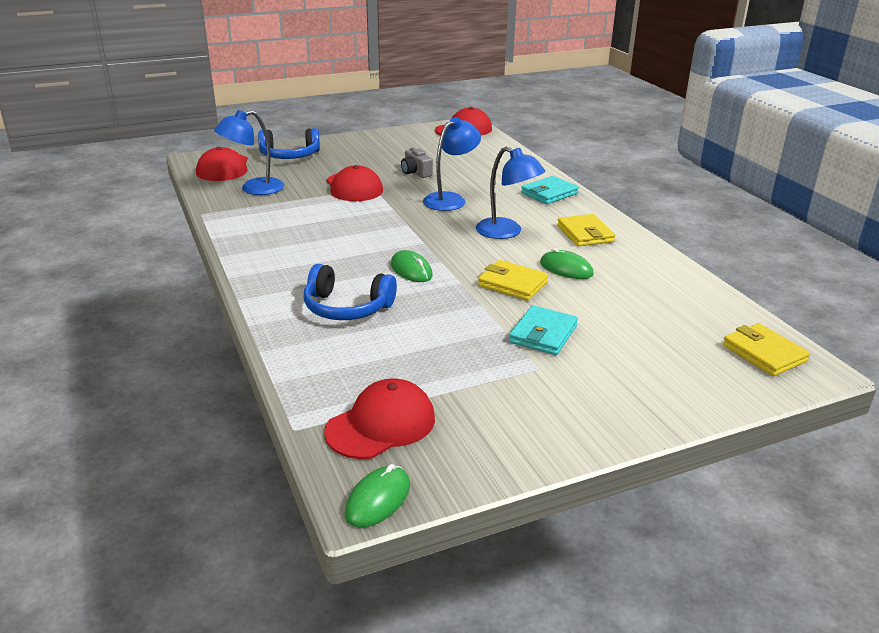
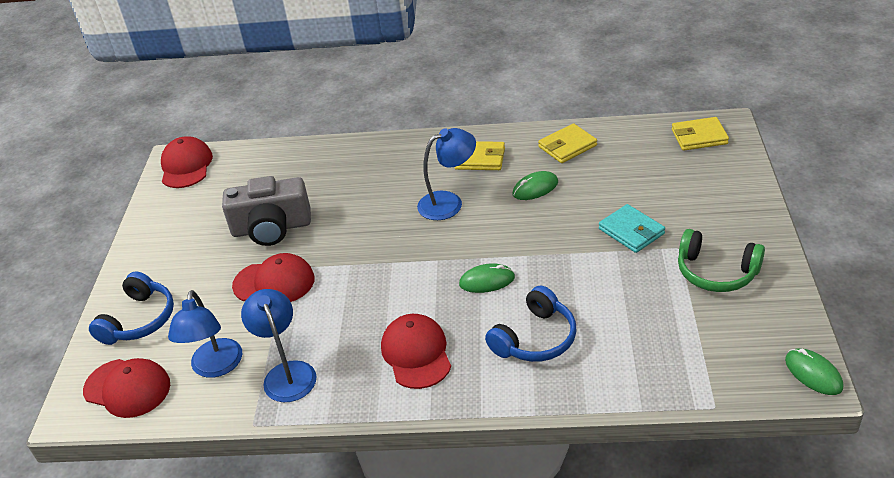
camera: 60 degrees left, 10 degrees up
red cap [324,379,435,459] -> red cap moved to [381,314,451,389]
grey camera [401,148,433,178] -> grey camera [222,176,311,246], size x2.03
blue lamp [423,117,481,211] -> blue lamp moved to [241,289,317,402]
yellow wallet [478,260,548,300] -> yellow wallet moved to [538,123,597,163]
turquoise wallet [521,176,579,204] -> none
none -> green headphones [678,229,765,292]

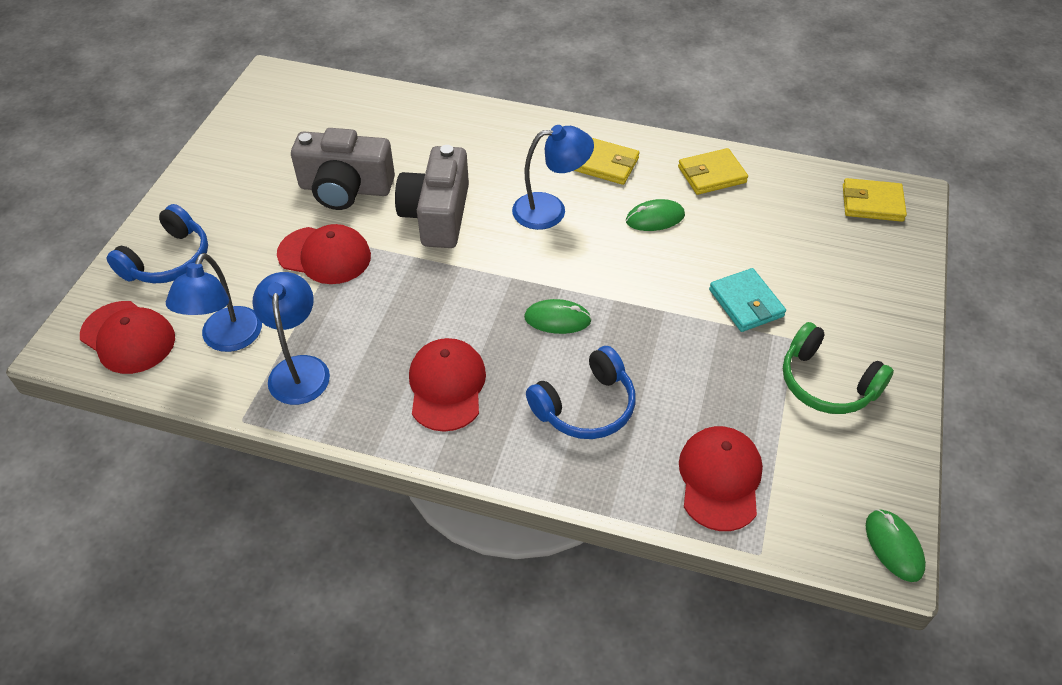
camera: 10 degrees right, 10 degrees up
red cap [161,136,213,188] -> red cap moved to [679,426,763,531]
none -> grey camera [395,145,469,248]

